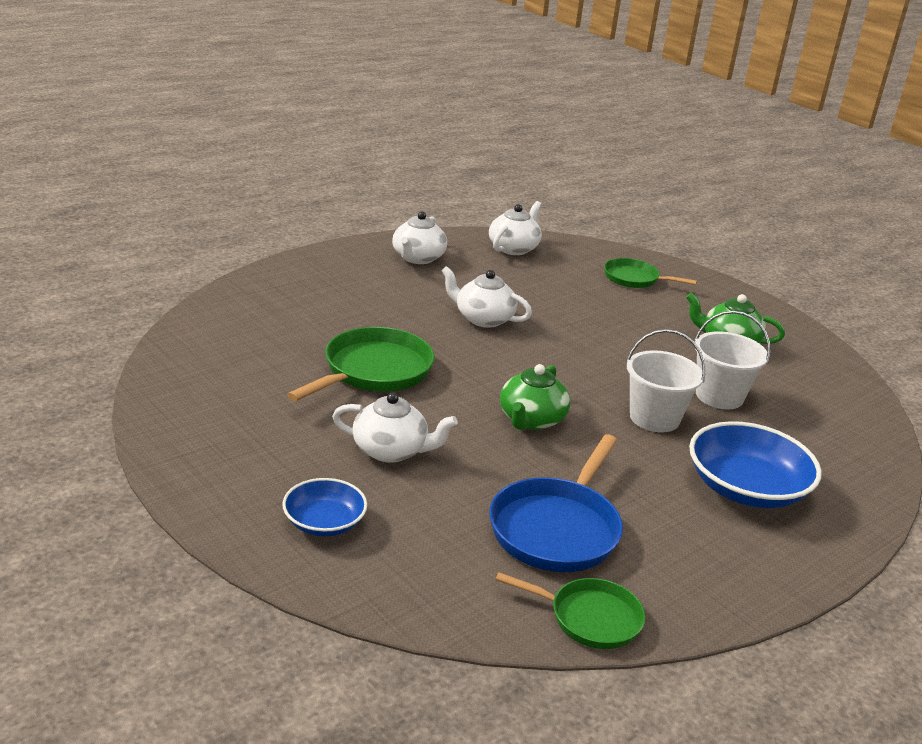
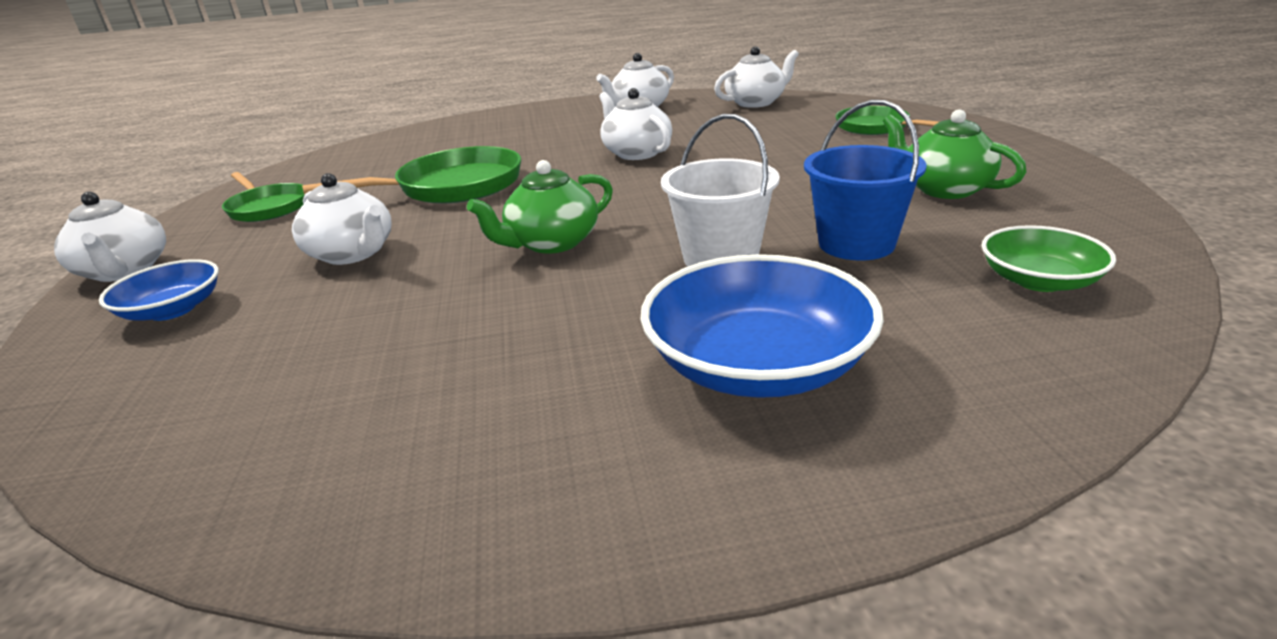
camera: 35 degrees right, 0 degrees up
blue pan [489,434,623,572] -> none
green pan [496,572,646,649] -> green pan moved to [222,172,304,222]
white bucket [695,311,771,409] -> blue bucket [804,100,926,260]
none -> white teapot [54,192,166,282]
none -> green bowl [981,225,1116,292]

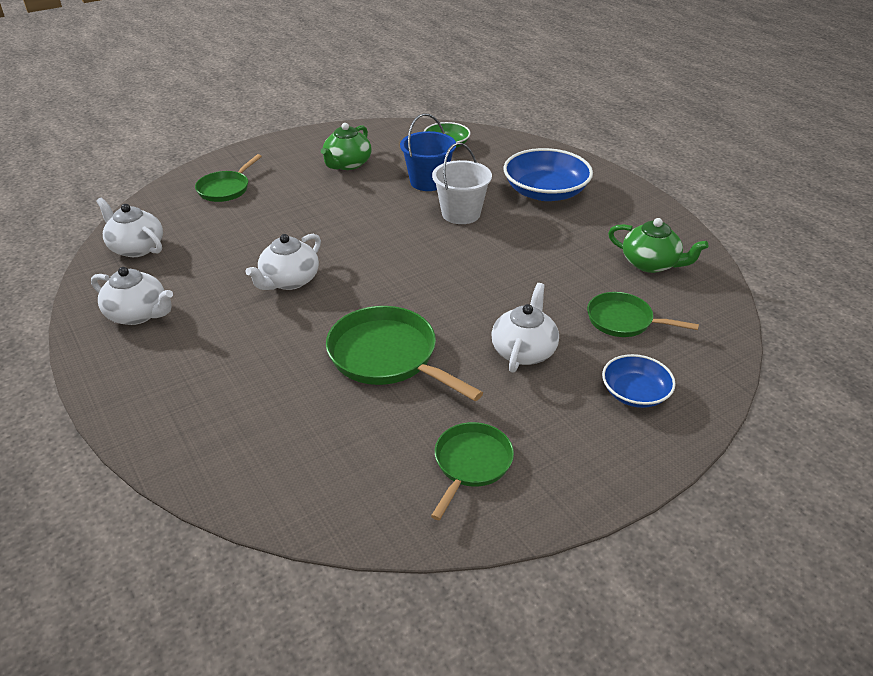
camera: 115 degrees left, 10 degrees up
white teapot [54,192,166,282] -> none
green teapot [467,160,613,254] -> green teapot moved to [608,218,709,273]
none -> green pan [587,292,699,337]

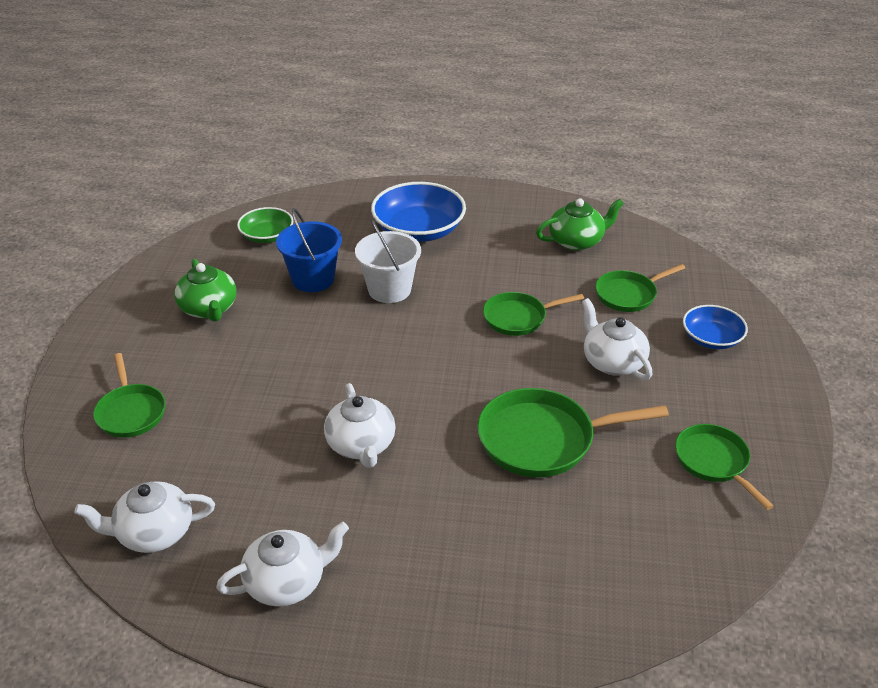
camera: 50 degrees left, 0 degrees up
none -> green pan [483,292,584,336]

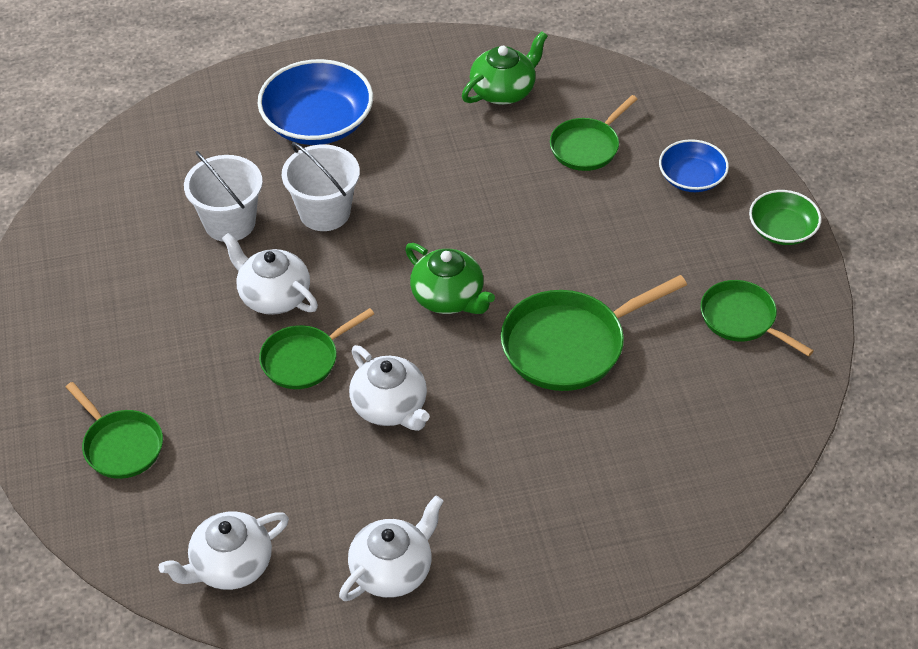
camera: 20 degrees left, 10 degrees up
green teapot [174,259,237,322] -> green teapot moved to [405,243,495,314]
green bowl [237,207,293,243] -> green bowl moved to [749,190,822,245]
blue bucket [276,208,342,292] -> white bucket [184,151,263,242]
green pan [483,292,584,336] -> green pan moved to [259,308,374,389]
white teapot [582,298,652,380] -> white teapot moved to [222,233,318,315]

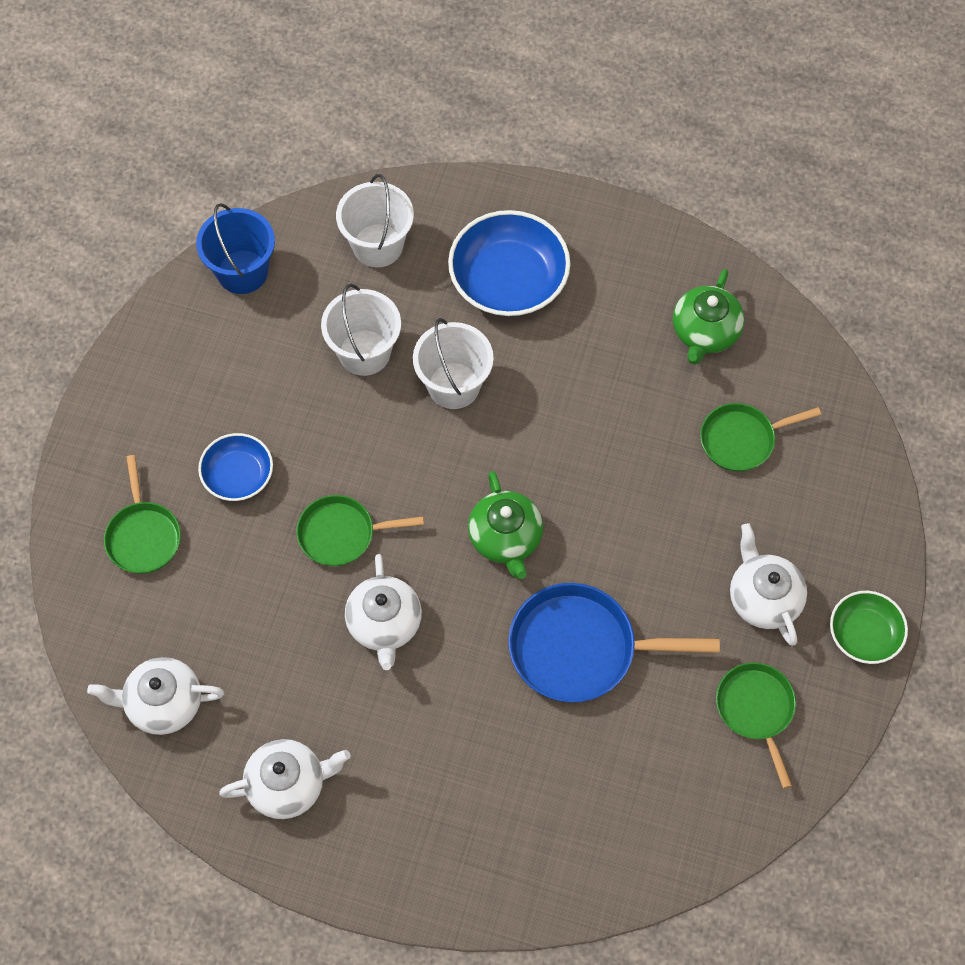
camera: 30 degrees right, 15 degrees up
white teapot [222,233,318,315] -> white teapot moved to [730,523,807,646]
green teapot [462,31,548,105] -> green teapot turned 120 degrees clockwise [673,269,744,365]
green pan [501,275,687,391] -> blue pan [508,583,720,702]
blue bowl [659,139,729,192] -> blue bowl moved to [198,433,273,501]
none -> blue bucket [196,203,275,294]
none -> white bucket [336,174,414,267]

